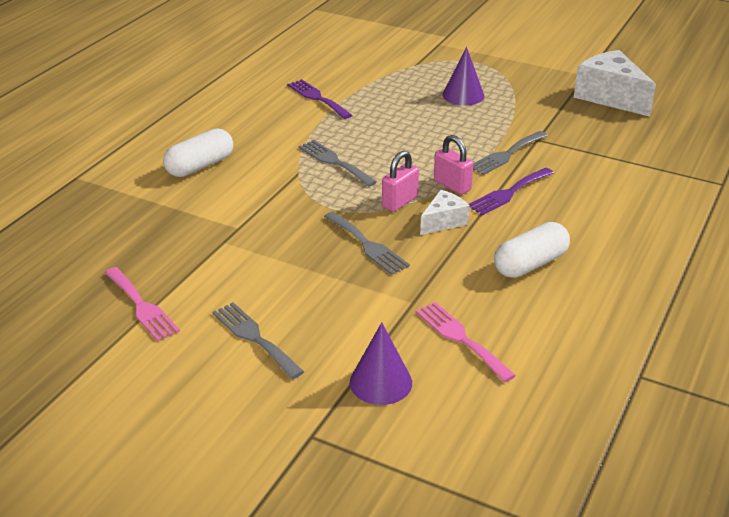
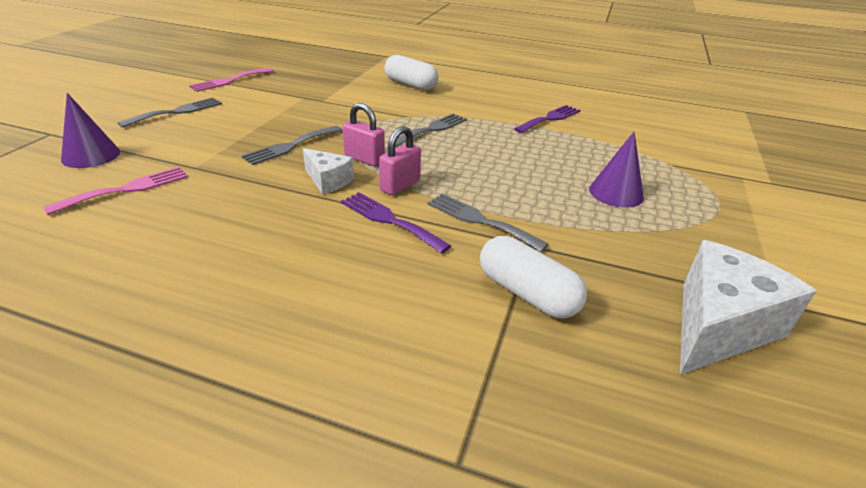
camera: 80 degrees right, 0 degrees up
white capsule [494,222,570,278] -> white capsule moved to [480,236,587,319]

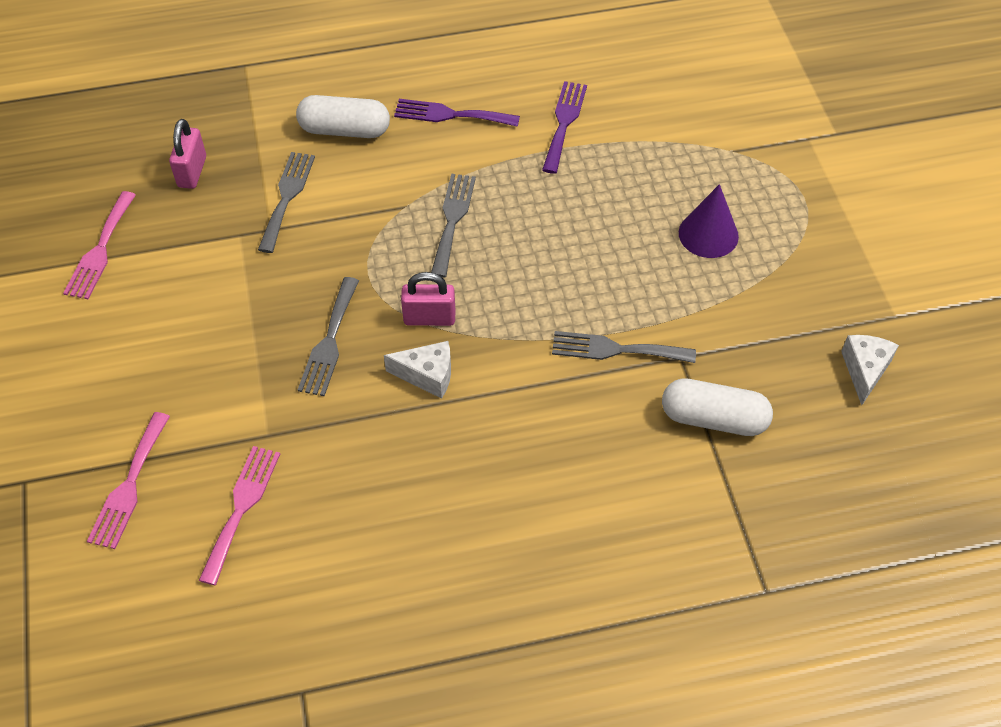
camera: 30 degrees left, 20 degrees up
purple cone [61,93,120,168] -> pink fork [87,412,170,549]
grey fork [117,97,222,128] -> grey fork moved to [258,152,315,253]
purple fork [341,192,451,254] -> purple fork moved to [394,99,520,127]
pink padlock [379,126,421,195] -> pink padlock moved to [169,119,206,189]
white cheese [680,240,816,375] -> white cheese [841,335,899,405], size x0.55

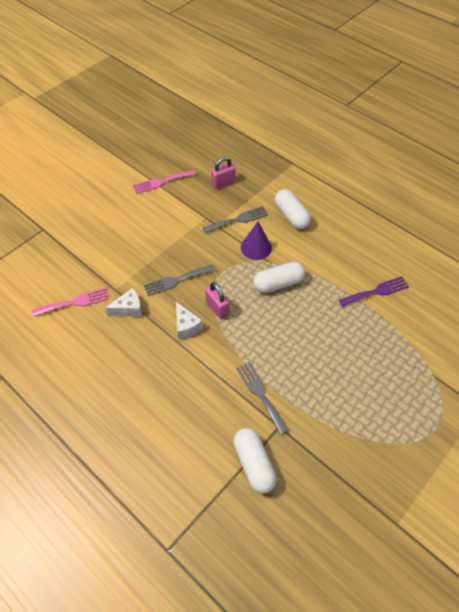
camera: 55 degrees right, 0 degrees up
pink fork [87,412,170,549] -> none
purple fork [394,99,520,127] -> none
grey fork [431,174,476,278] -> white capsule [253,262,306,293]
purple cone [679,184,739,258] -> purple cone moved to [241,222,272,260]
white cheese [841,335,899,405] -> white cheese moved to [105,288,142,317]

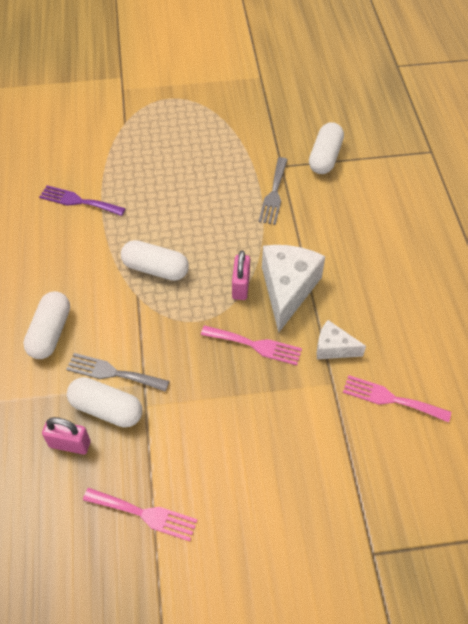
camera: 140 degrees left, 0 degrees up
grey fork [144,265,216,296] -> pink fork [201,325,302,365]
white cheese [176,302,203,339] -> white cheese [262,245,325,333], size x1.83
purple cone [241,222,272,260] -> none
none -> white capsule [67,377,142,427]

